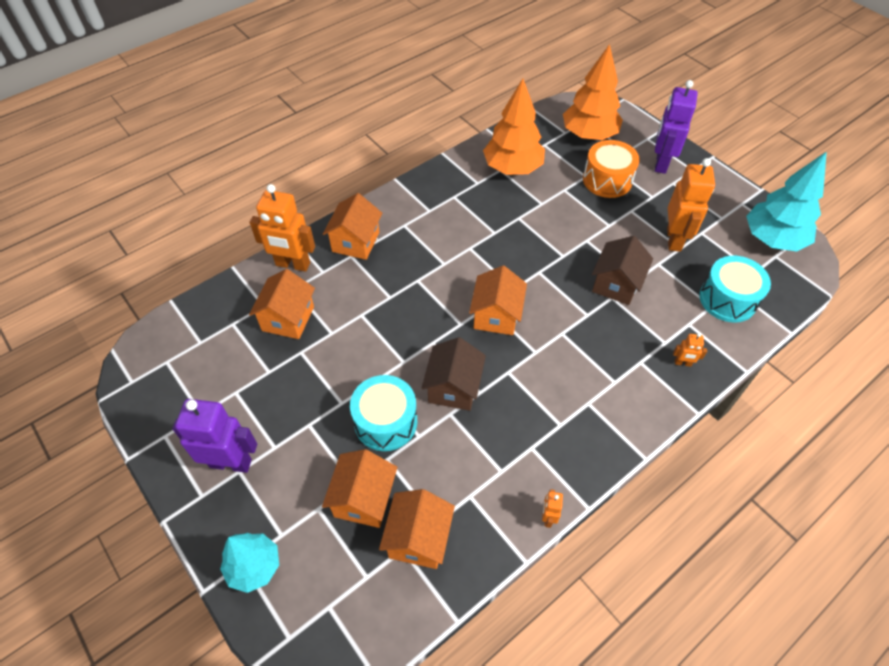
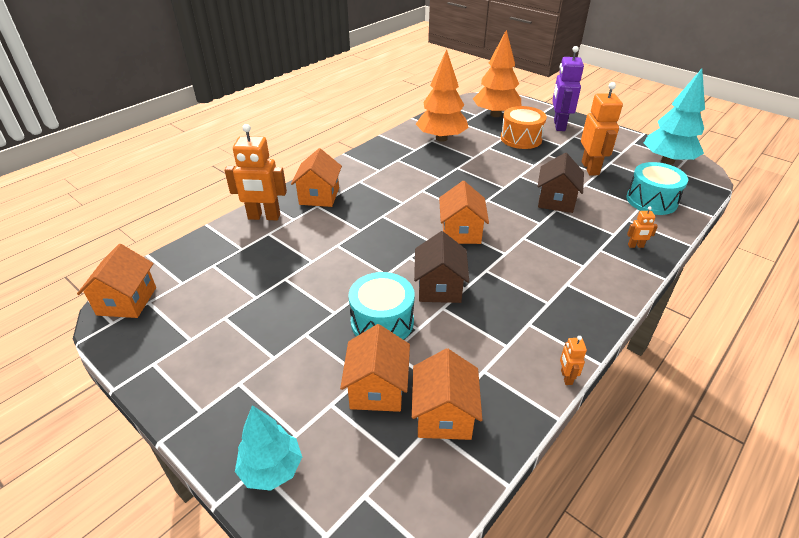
camera: 10 degrees left, 15 degrees down
purple robot [172,399,257,473] -> none
orange house [249,269,315,339] -> orange house moved to [77,244,156,318]

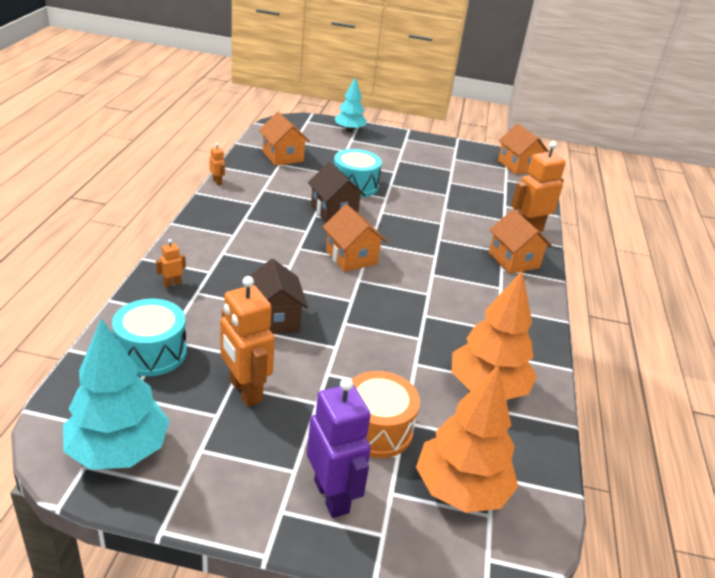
camera: 145 degrees right, 5 degrees down
orange house [340,324,410,412] -> none

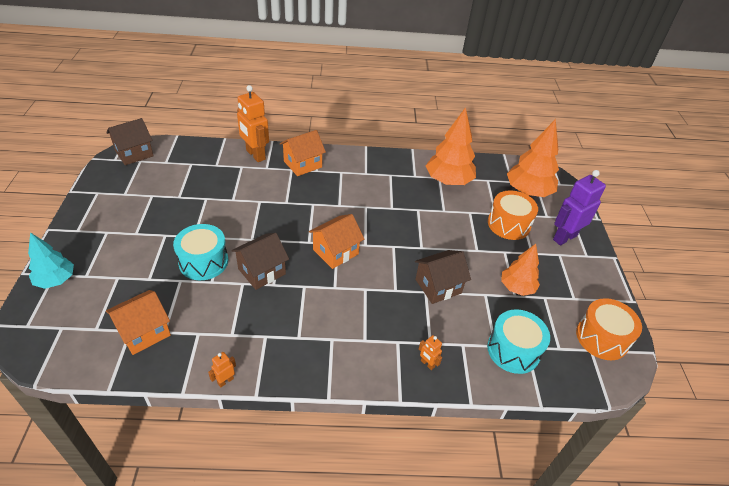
camera: 100 degrees left, 10 degrees up
turquoise tree [63,318,170,470] -> orange drum [576,298,642,360]
orange robot [220,276,275,407] -> orange tree [501,244,540,296]
orange house [498,124,549,175] -> brown house [106,118,154,165]

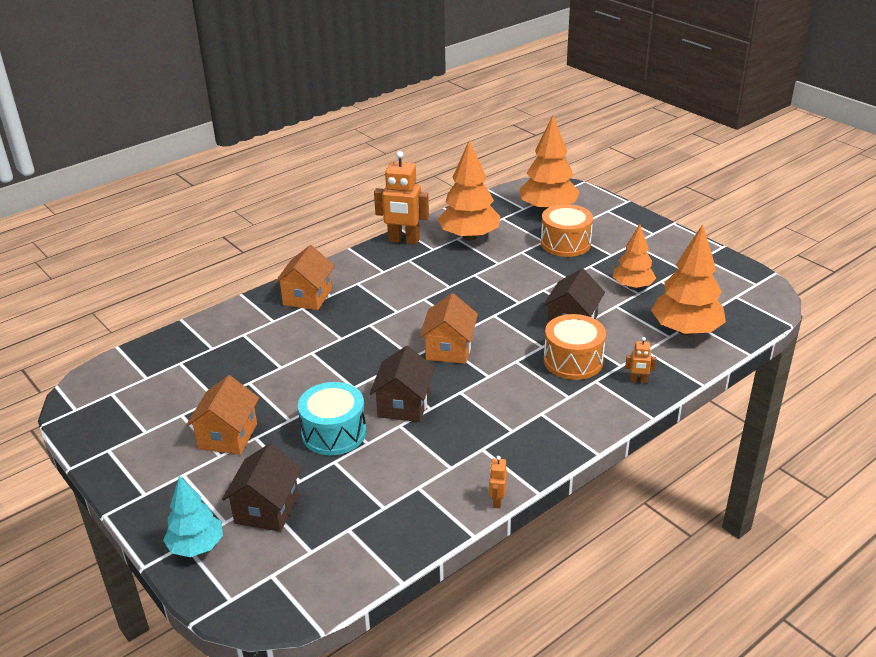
camera: 35 degrees left, 10 degrees down
brown house [106,118,154,165] -> brown house moved to [222,444,302,532]
orange house [106,290,171,355] -> orange house moved to [186,375,259,455]
orange robot [237,85,269,162] -> orange robot moved to [374,151,429,244]
turquoise drum [487,309,550,374] -> orange tree [651,224,726,336]
purple robot [553,170,606,246] -> none
orange drum [576,298,642,360] -> orange drum moved to [544,314,606,380]

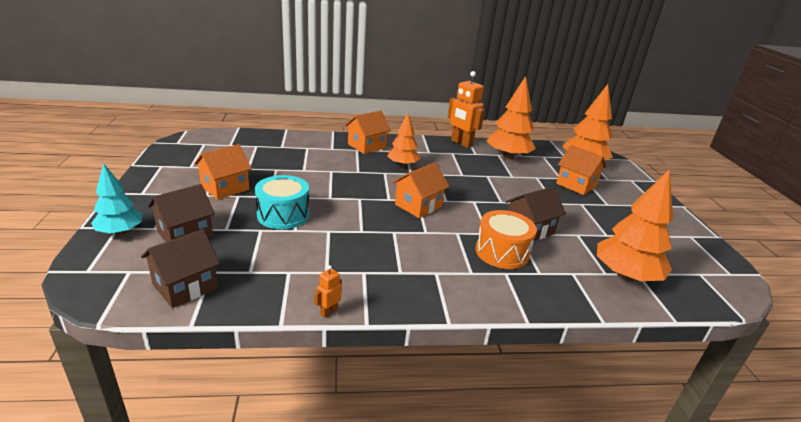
camera: 30 degrees right, 5 degrees down
brown house [370,346,435,422] -> brown house moved to [141,229,220,308]
orange drum [541,204,593,257] -> orange house [556,145,606,195]
orange tree [613,224,656,289] -> orange tree moved to [387,113,420,167]
orange robot [625,337,657,383] -> none

